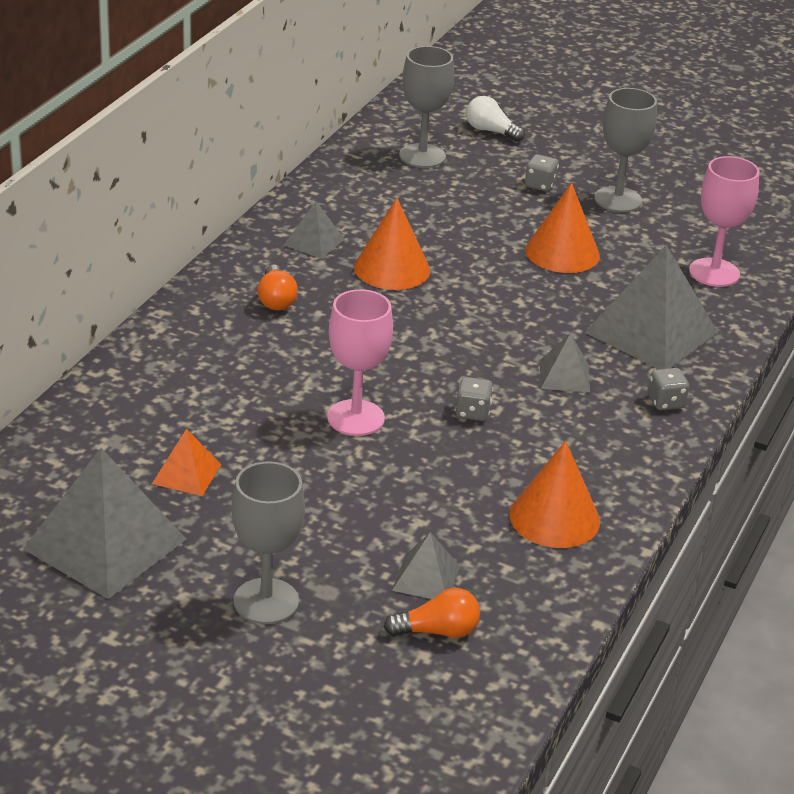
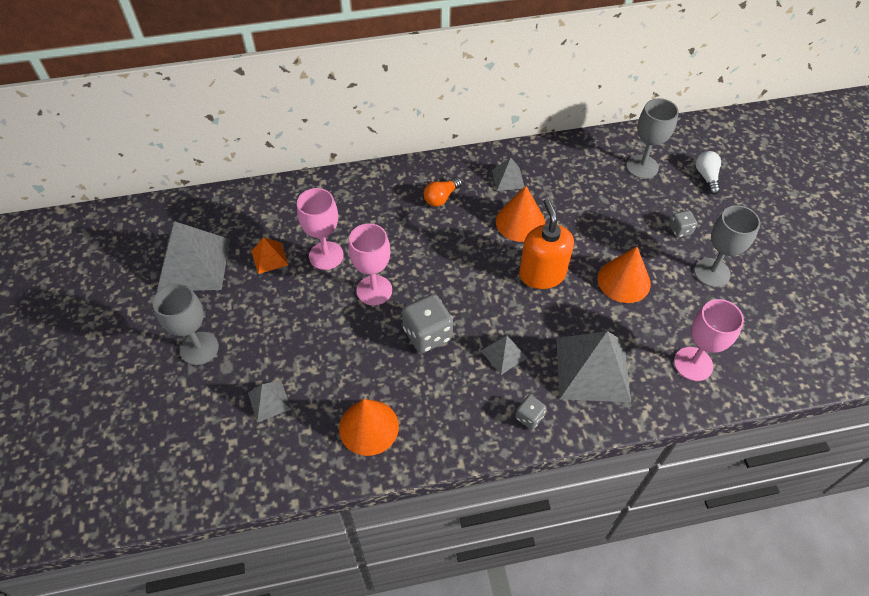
camera: 55 degrees right, 20 degrees up
orange light bulb [384,588,480,638] -> none
grey dice [455,377,493,421] -> grey dice [402,294,453,353], size x1.87
none -> pink goblet [297,188,344,270]
none -> orange soap dispenser [519,199,574,289]

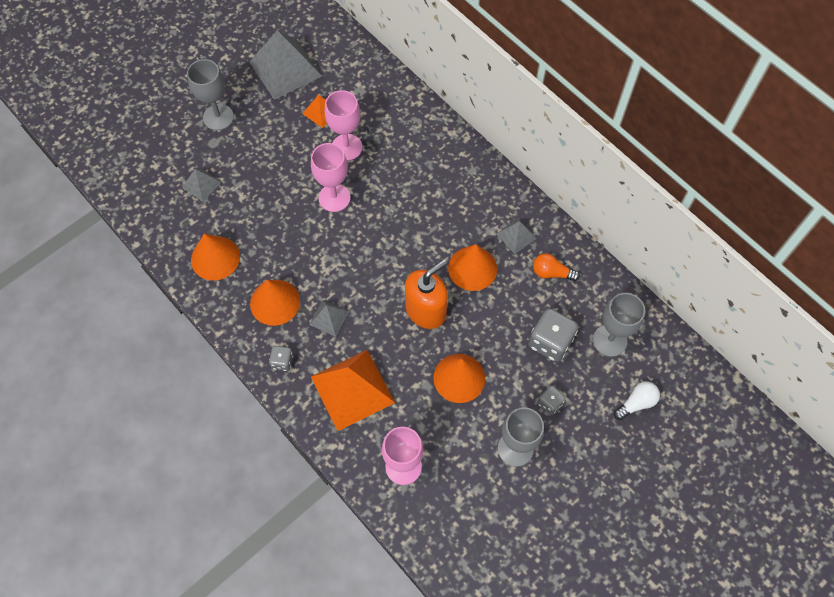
camera: 60 degrees right, 10 degrees up
grey dice [402,294,453,353] -> grey dice moved to [528,308,578,362]
orange light bulb [424,177,462,207] -> orange light bulb moved to [533,253,580,281]
grey pyramid [556,331,631,402] -> orange pyramid [311,350,395,431]
none -> orange cone [250,280,300,326]

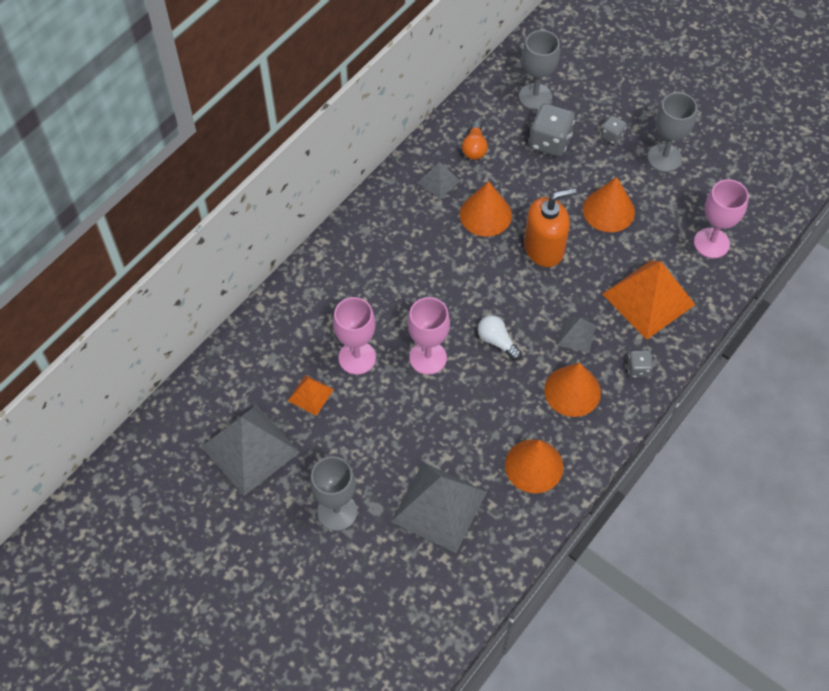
camera: 100 degrees left, 5 degrees down
grey pyramid [182,168,222,202] -> grey pyramid [391,462,487,553], size x2.04
orange soap dispenser [405,259,448,329] -> orange soap dispenser turned 120 degrees clockwise [524,188,576,267]
white light bulb [614,381,660,420] -> white light bulb moved to [478,315,522,360]

